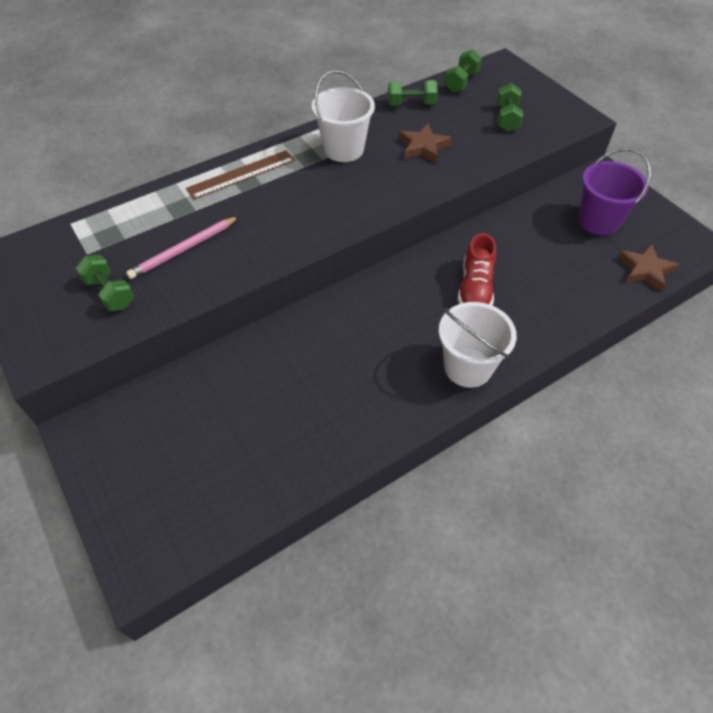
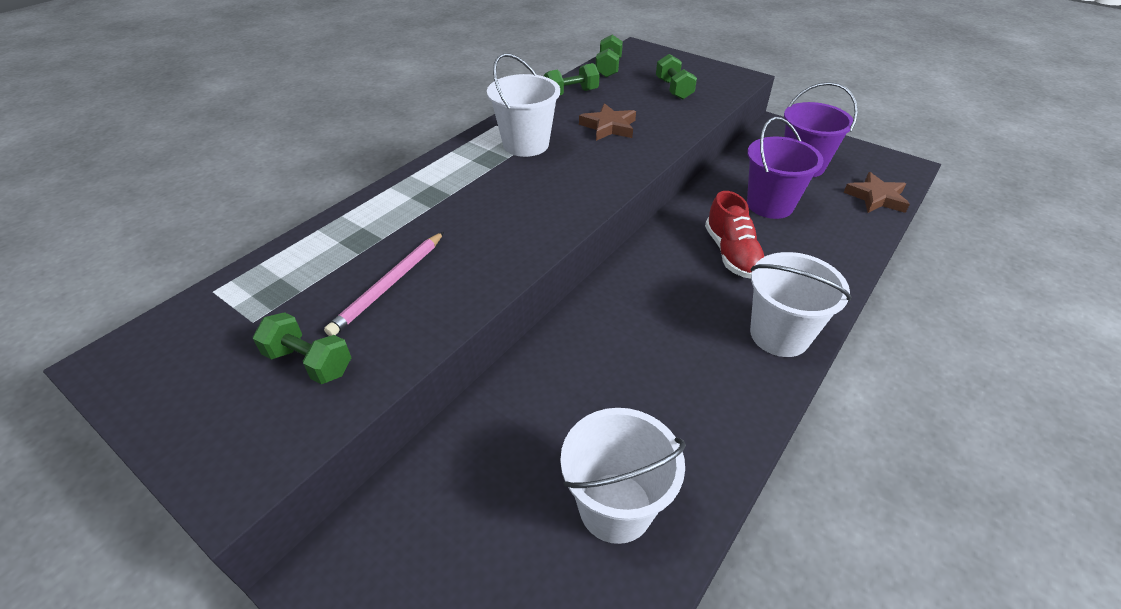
camera: 20 degrees left, 10 degrees down
brown ruler [186,150,295,200] -> none
none -> white bucket [560,408,686,544]
none -> purple bucket [747,117,823,219]

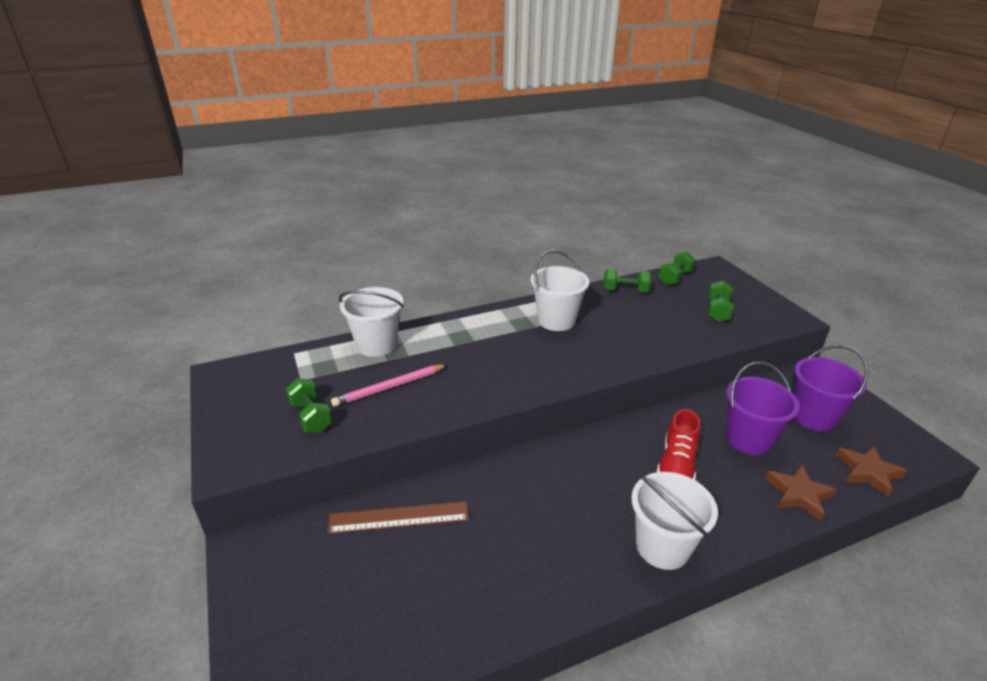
camera: 30 degrees right, 10 degrees down
white bucket [560,408,686,544] -> white bucket moved to [339,287,404,357]
brown star [579,103,636,141] -> brown star moved to [765,464,837,521]
none -> brown ruler [328,501,469,534]

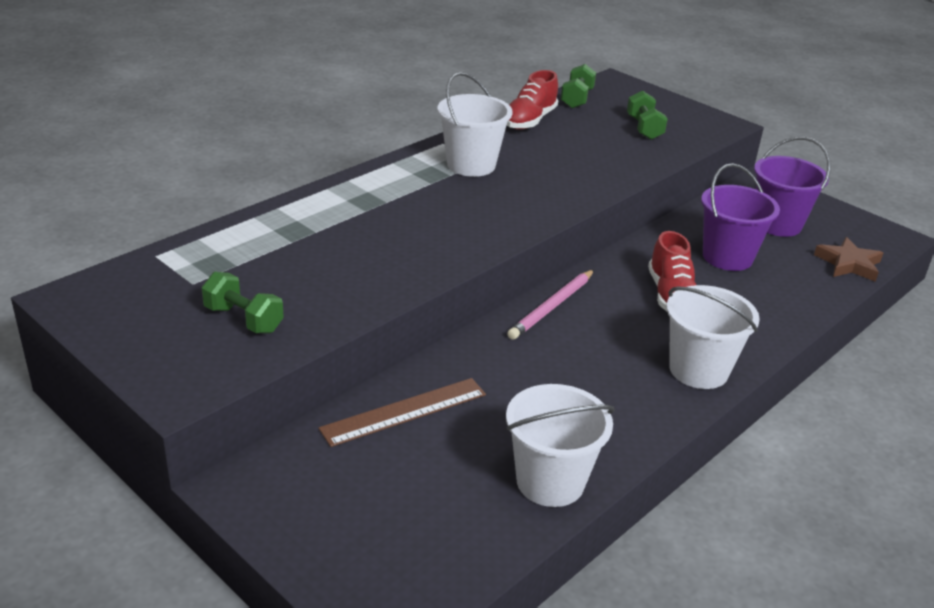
camera: 25 degrees left, 0 degrees up
pink pencil [331,364,448,407] -> pink pencil moved to [507,270,594,340]
white bucket [339,287,404,357] -> white bucket moved to [506,384,614,507]
green dumbbell [604,269,651,292] -> red shoe [507,70,558,130]
brown star [765,464,837,521] -> none

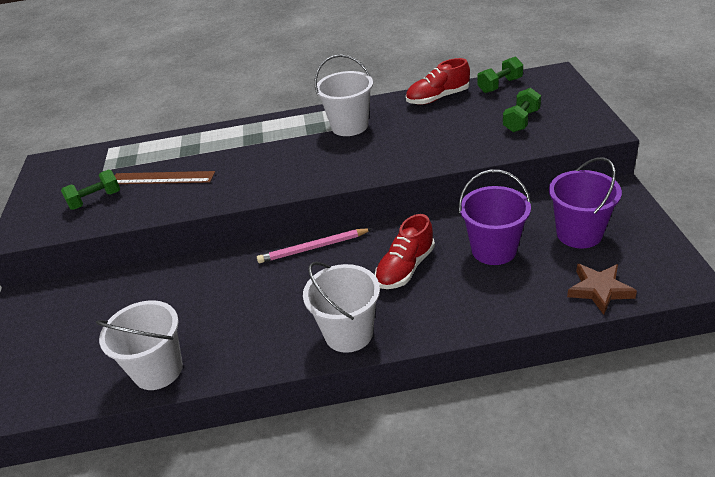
camera: 45 degrees right, 5 degrees up
green dumbbell [202,272,284,333] -> green dumbbell turned 75 degrees clockwise [61,169,120,210]
brown ruler [318,378,486,447] -> brown ruler moved to [115,171,215,184]

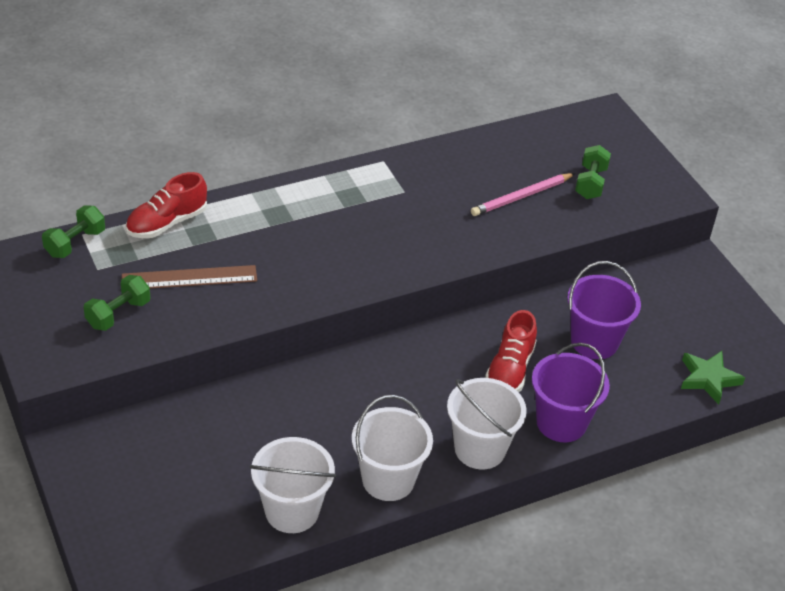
camera: 25 degrees left, 5 degrees up
pink pencil [257,228,372,263] -> pink pencil moved to [471,173,575,216]
white bucket [315,54,373,136] -> white bucket moved to [352,395,433,501]
red shoe [406,58,470,105] -> red shoe moved to [126,172,207,238]
green dumbbell [477,56,523,93] -> green dumbbell moved to [42,206,105,258]
purple bucket [549,157,622,248] -> purple bucket moved to [532,343,610,442]
brown star [567,264,637,315] -> green star [681,351,745,404]

